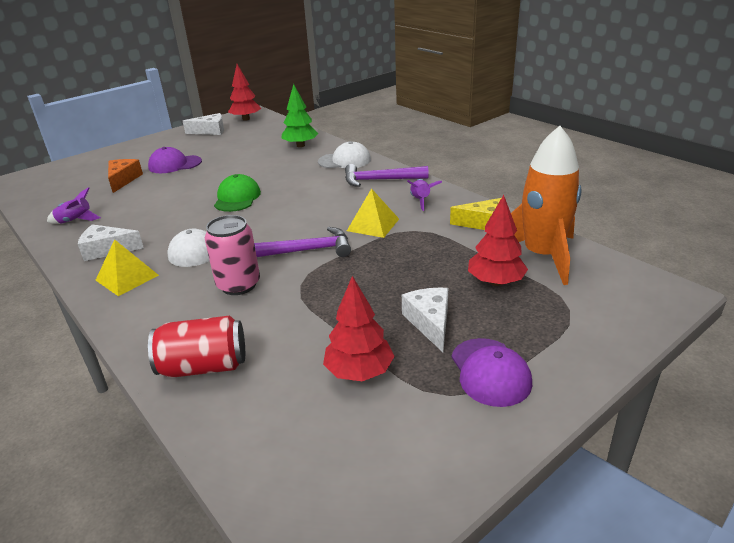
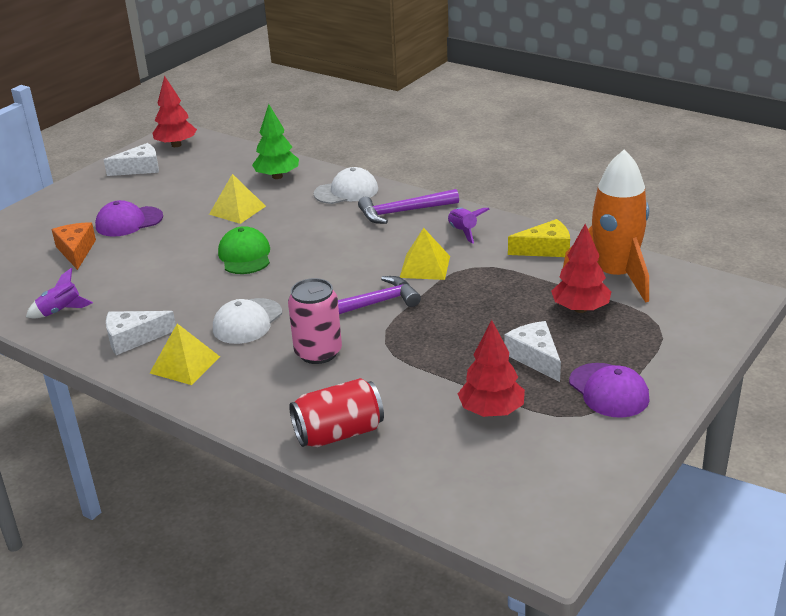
camera: 15 degrees left, 0 degrees up
none -> yellow pyramid [209,174,266,224]

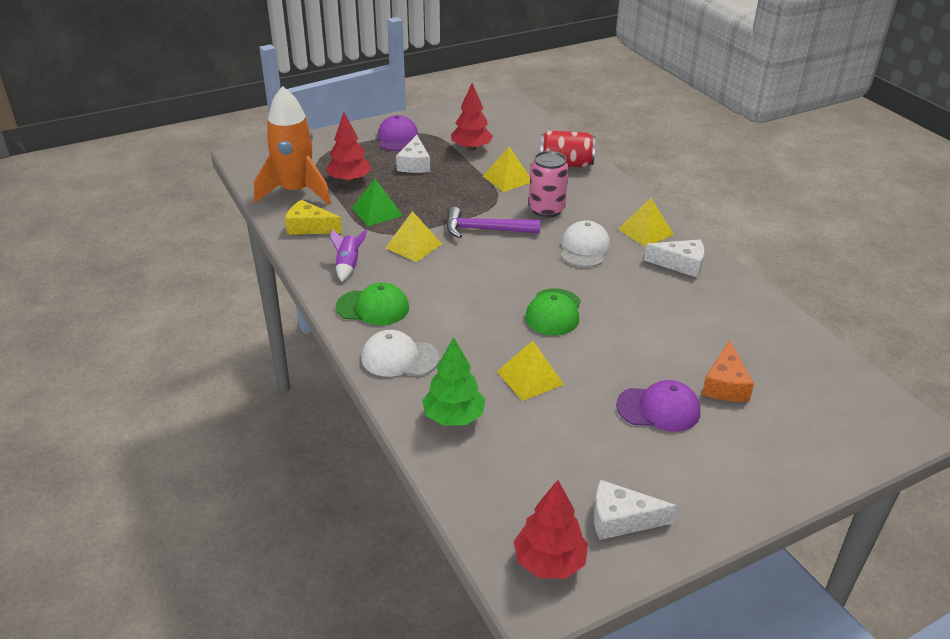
camera: 155 degrees left, 5 degrees up
purple rocket [26,268,93,318] -> none
white cap [213,298,282,344] -> white cap turned 45 degrees counterclockwise [561,220,610,267]
purple hammer [358,189,459,224] -> green cap [336,283,409,325]
none -> green pyramid [352,179,403,226]
none -> yellow pyramid [483,147,530,192]

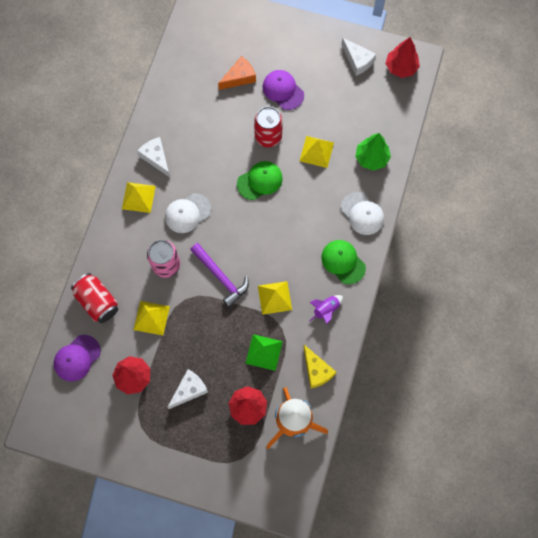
camera: 135 degrees left, 35 degrees up
purple cap [378,115,418,151] -> purple cap moved to [54,335,101,381]
none -> red can [254,106,283,147]

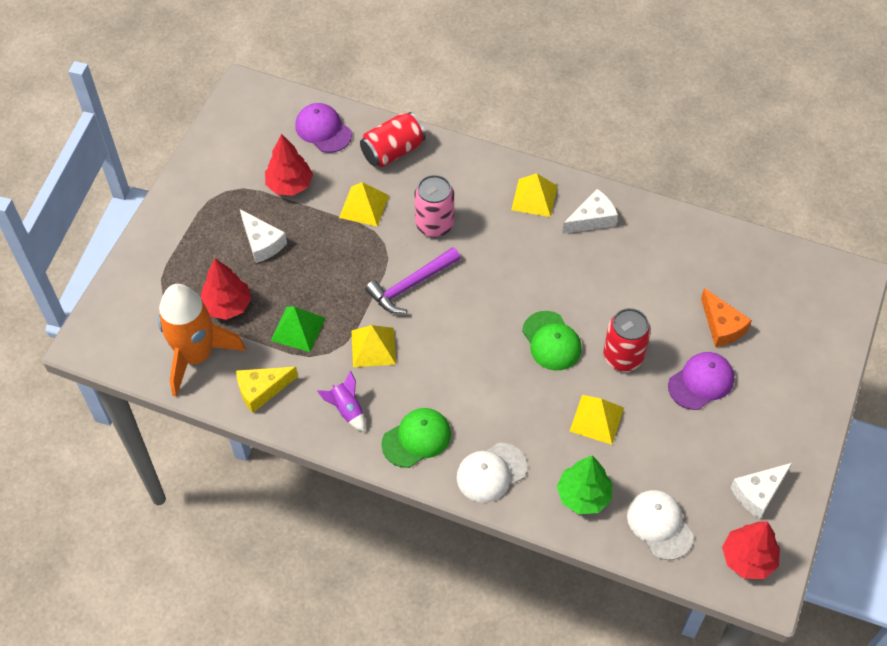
camera: 95 degrees right, 15 degrees down
white cap [165,193,211,233] -> white cap moved to [627,490,693,560]

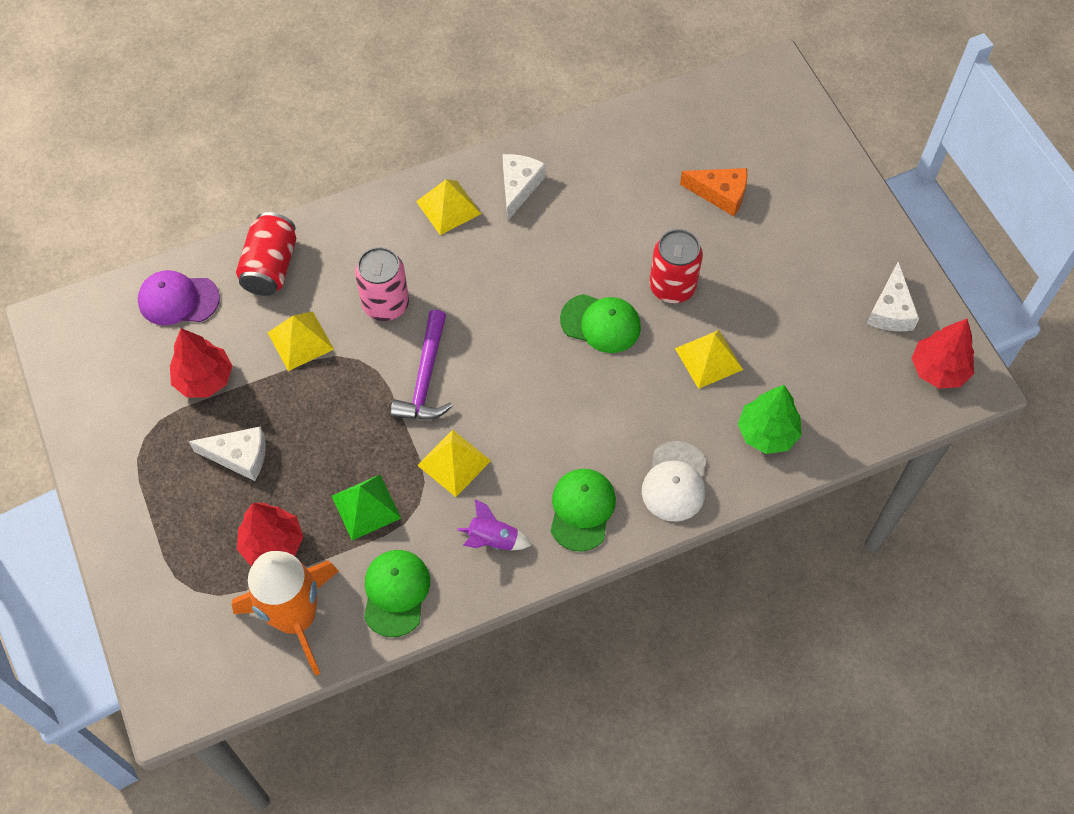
camera: 45 degrees left, 5 degrees up
yellow cheese [236,367,298,413] -> green cap [364,550,430,637]
white cap [627,490,693,560] -> none
purple cap [668,352,734,410] -> none

